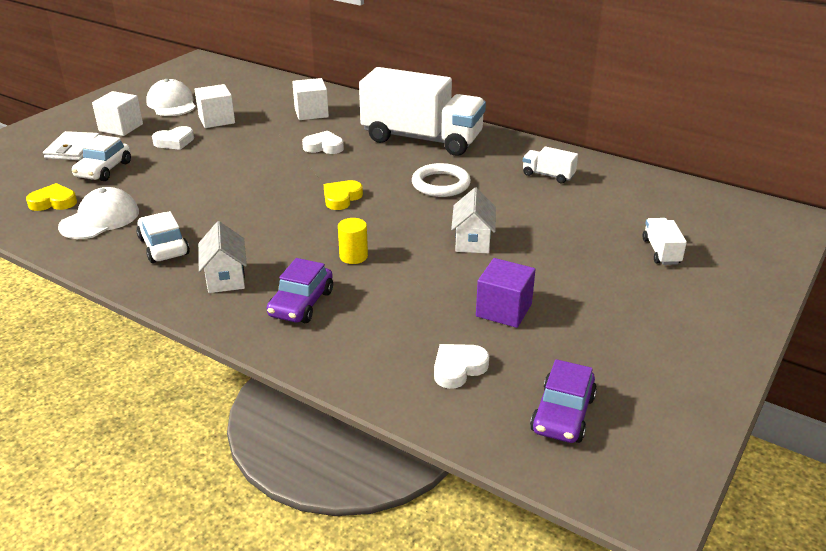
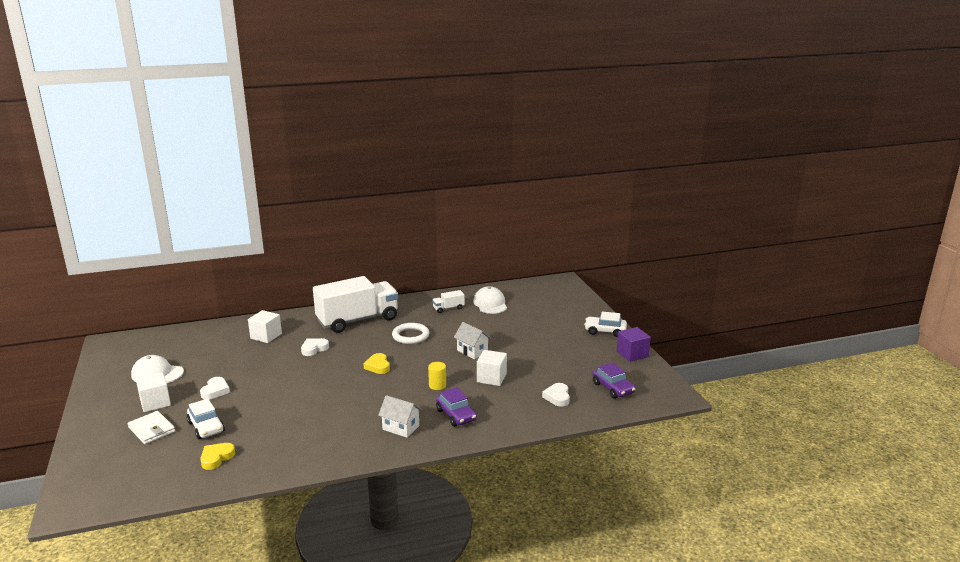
camera: 50 degrees left, 10 degrees down
white cap [58,187,139,239] -> white cap moved to [473,286,507,314]
white car [136,211,190,263] -> white car moved to [584,311,627,337]
white cube [194,84,235,128] -> white cube moved to [477,350,507,386]
purple cube [476,258,535,328] -> purple cube moved to [617,327,651,362]
white truck [642,218,687,265] -> none

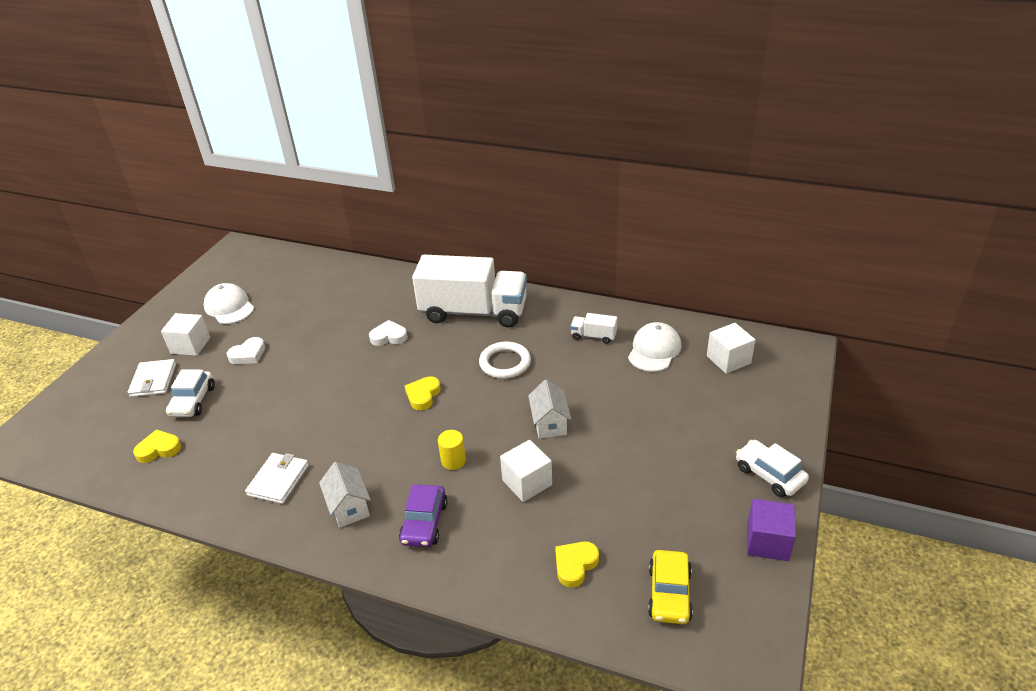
camera: 40 degrees right, 15 degrees up
white cube [248,310,282,343] -> white cube moved to [707,323,755,374]
white heart [542,383,570,407] -> yellow heart [555,542,599,588]
purple car [592,362,636,399] -> yellow car [648,550,693,624]
none -> white wallet [245,453,309,504]

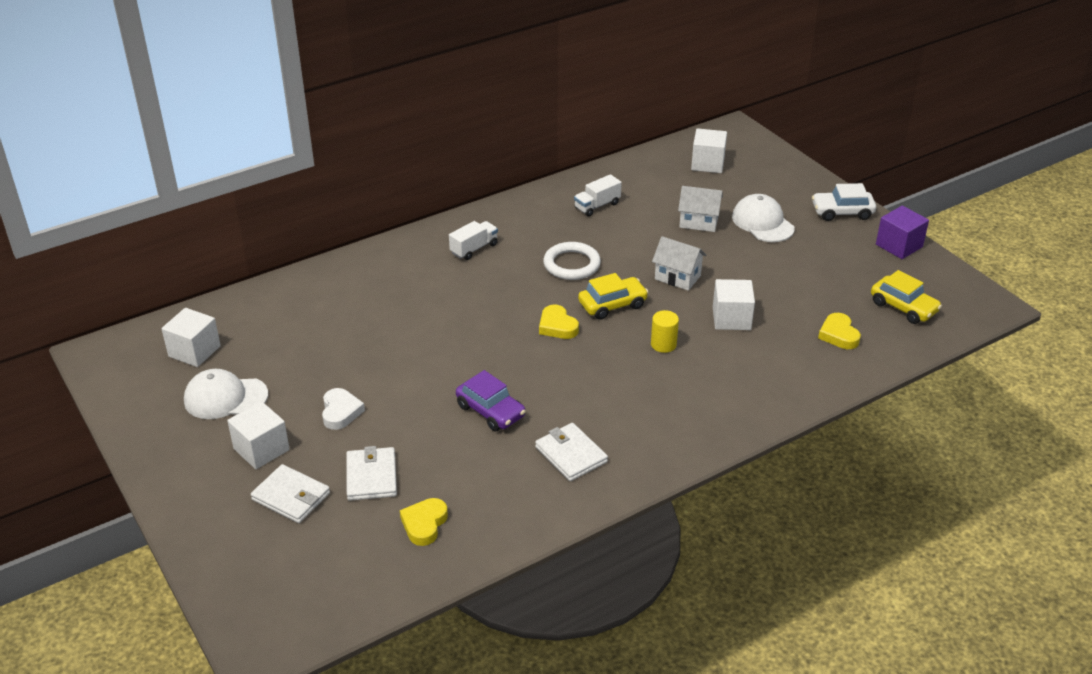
camera: 55 degrees left, 0 degrees up
white car [166,370,215,417] -> white wallet [346,446,397,501]
white house [319,462,371,528] -> white house moved to [678,186,723,232]
white heart [369,320,408,346] -> none
purple car [399,485,448,547] -> purple car moved to [456,370,526,431]
white truck [412,255,527,327] -> white truck [449,221,498,260], size x0.40
white cap [628,322,682,372] -> white cap moved to [732,194,795,242]
none -> white cube [161,308,221,367]
none -> yellow car [578,273,648,320]

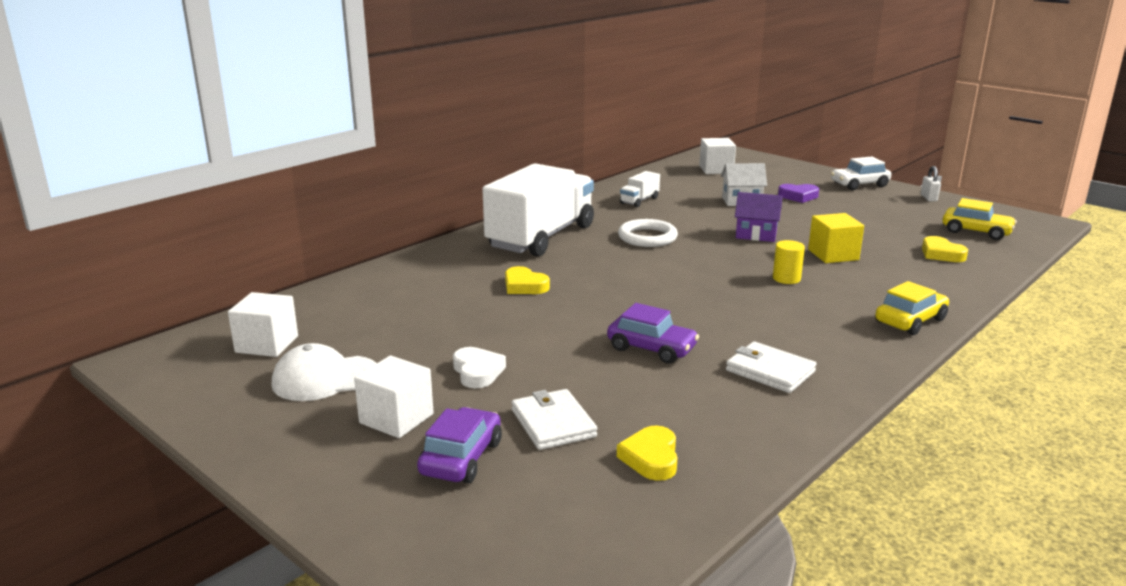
camera: 15 degrees left, 15 degrees down
white wallet [251,464,330,523] -> purple car [417,407,502,483]
white truck [449,221,498,260] -> white truck [482,163,594,257], size x2.49
yellow heart [539,305,579,339] -> yellow heart moved to [505,266,550,294]
yellow car [578,273,648,320] -> yellow car moved to [875,281,949,335]
white house [652,236,707,291] -> purple house [735,192,783,242]
white cube [713,279,755,330] -> yellow cube [808,213,864,263]
white cap [732,194,795,242] -> purple heart [778,184,819,203]
purple cube [876,206,929,259] -> white padlock [921,166,941,201]

